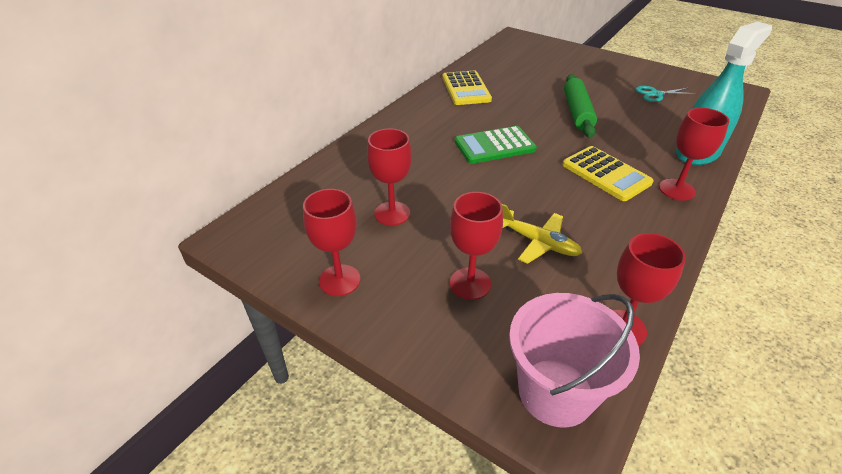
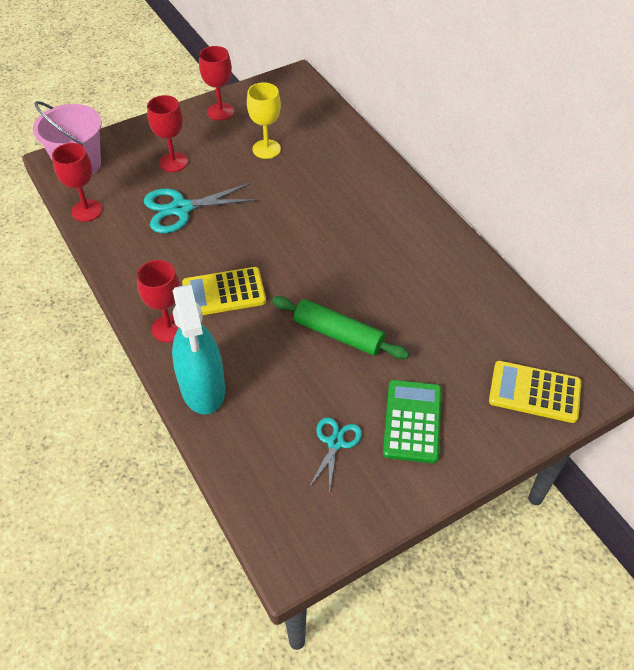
camera: 115 degrees right, 10 degrees up
red goblet [367,128,412,226] -> yellow goblet [247,82,281,159]
yellow calculator [442,71,492,105] -> yellow calculator moved to [489,361,581,423]
green calculator [455,126,537,164] -> green calculator moved to [383,380,441,463]
yellow plane [502,204,582,264] -> turquoise scissors [144,183,258,233]

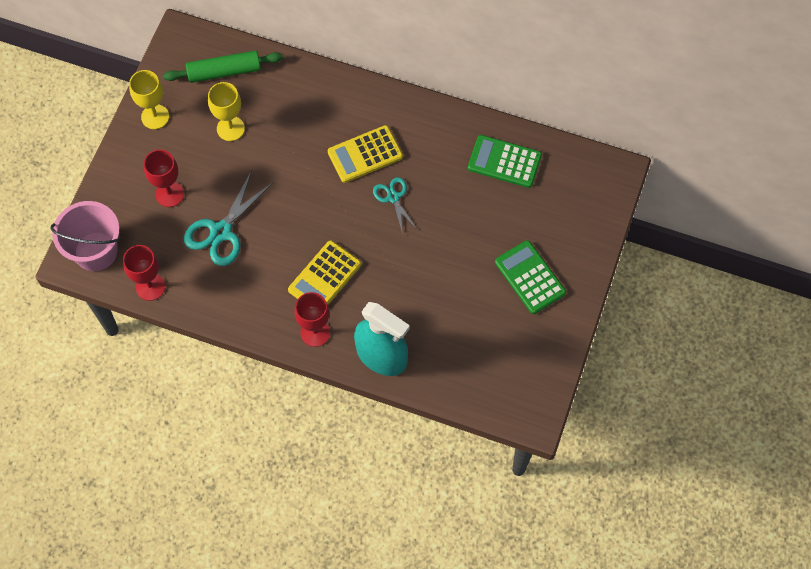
camera: 40 degrees left, 15 degrees up
red goblet [199,46,234,121] -> yellow goblet [129,70,169,129]
green rolling pin [272,296,409,359] -> green rolling pin moved to [163,50,283,83]
turquoise scissors [309,417,362,494] -> turquoise scissors moved to [373,177,416,235]
yellow calculator [489,361,581,423] -> yellow calculator moved to [328,125,403,183]
none -> green calculator [468,135,542,188]

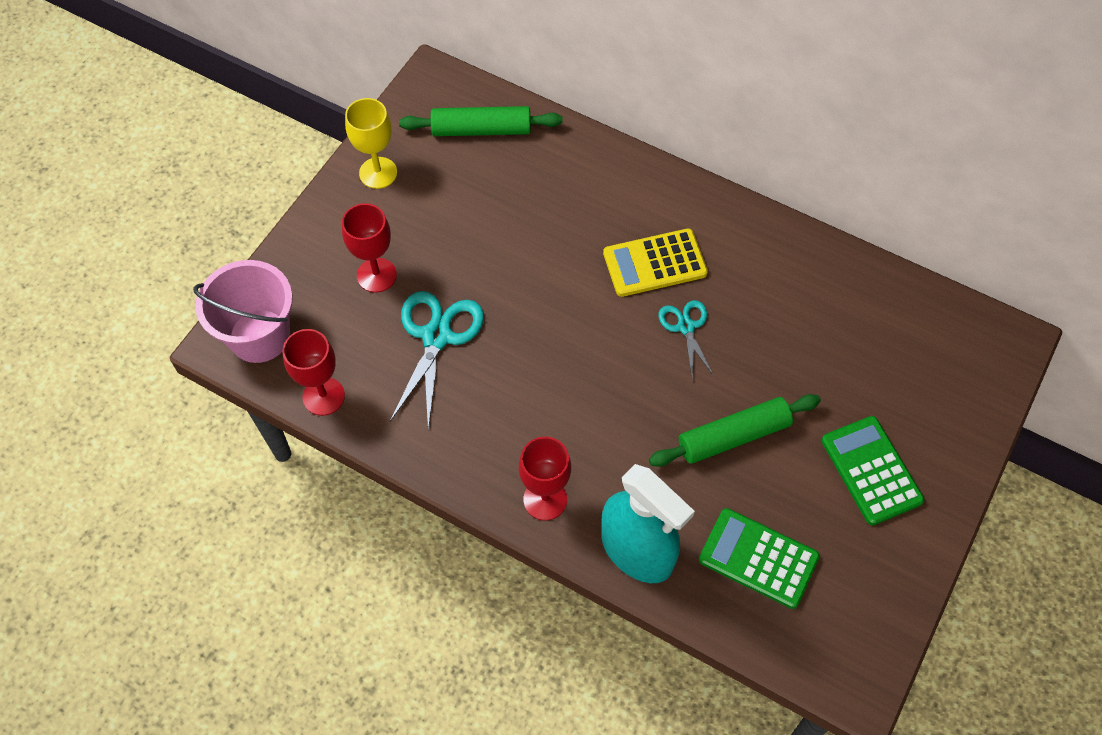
camera: 10 degrees right, 5 degrees down
turquoise scissors [184,170,272,266] -> turquoise scissors turned 150 degrees clockwise [390,291,484,429]
yellow goblet [208,82,245,141] -> none
yellow calculator [288,240,361,305] -> none
green calculator [468,135,542,188] -> green calculator moved to [699,508,820,609]
none -> green rolling pin [649,394,821,467]

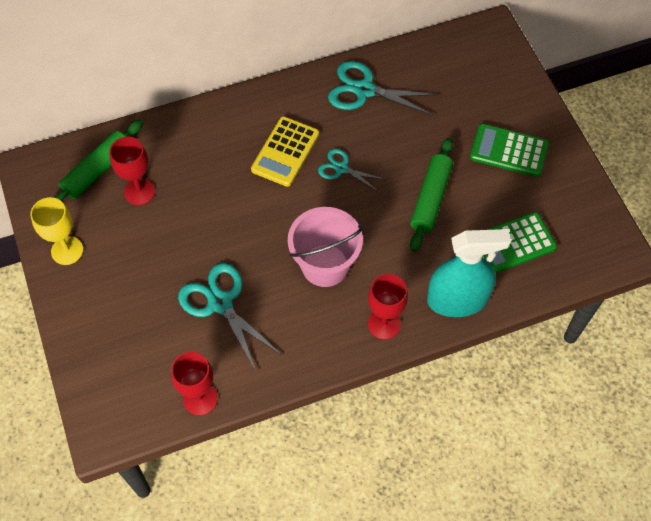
camera: 50 degrees left, 0 degrees up
pink bucket [193,260,293,363] -> pink bucket moved to [288,207,363,287]
red goblet [342,203,397,293] -> red goblet moved to [109,137,155,205]
none -> turquoise scissors [328,61,439,116]

